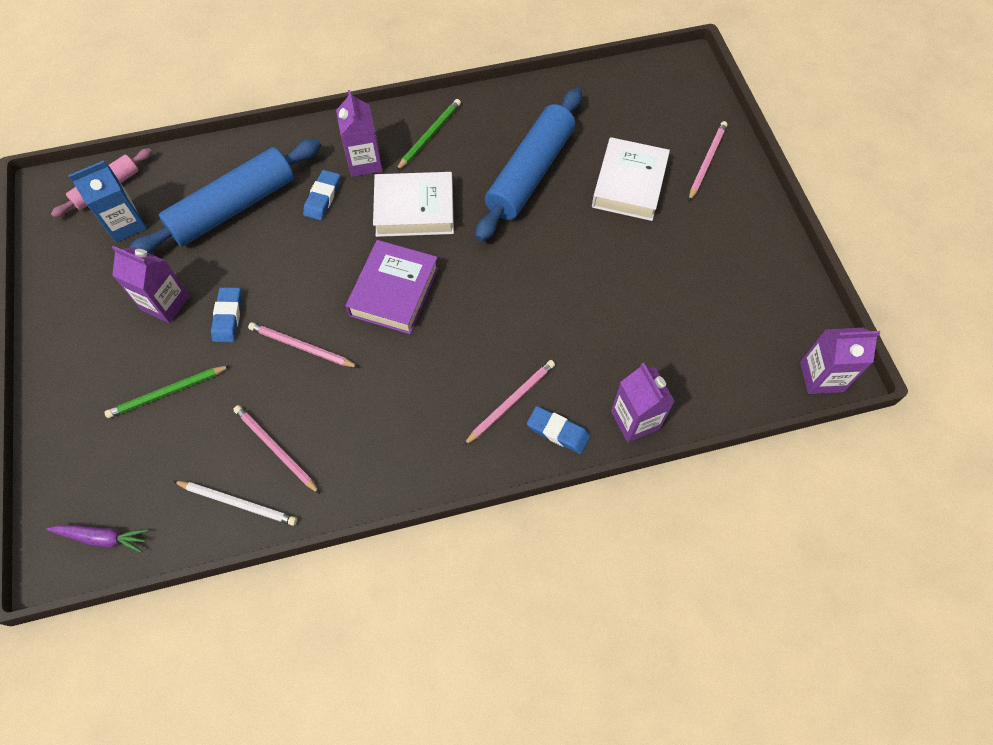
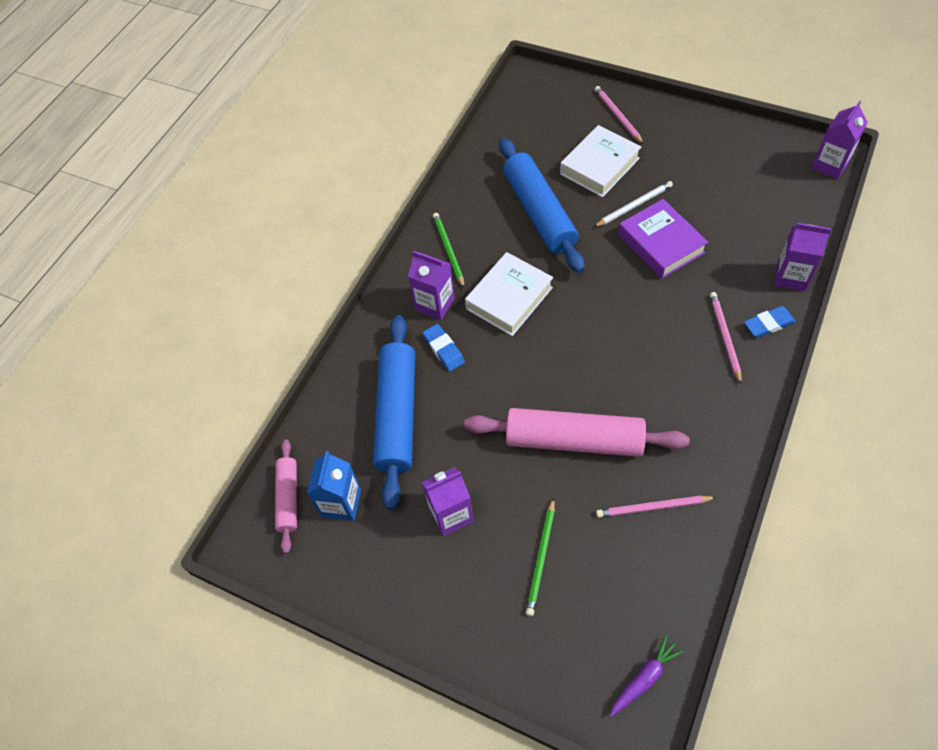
camera: 45 degrees left, 5 degrees down
white pencil [173,481,297,526] -> white pencil moved to [594,181,673,227]
blue eraser [211,287,242,342] -> none
pink pencil [248,322,359,368] -> pink rolling pin [464,408,690,457]
purple book [346,240,439,334] -> purple book moved to [618,199,708,279]
white book [592,137,670,221] -> white book turned 75 degrees clockwise [560,125,641,197]

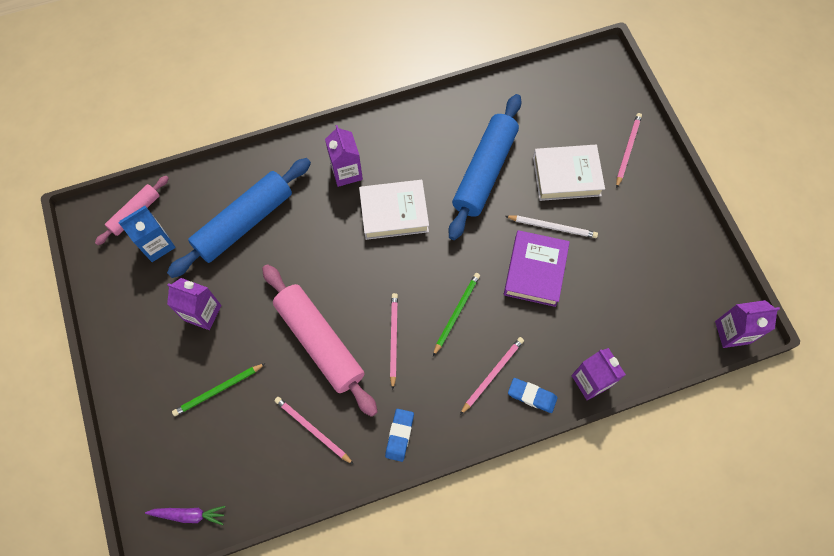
camera: 40 degrees right, 10 degrees up
blue eraser [423,324,465,371] -> blue eraser moved to [385,409,414,462]
green pencil [433,213,464,288] -> green pencil moved to [433,273,480,356]
none -> pink pencil [390,293,398,390]

